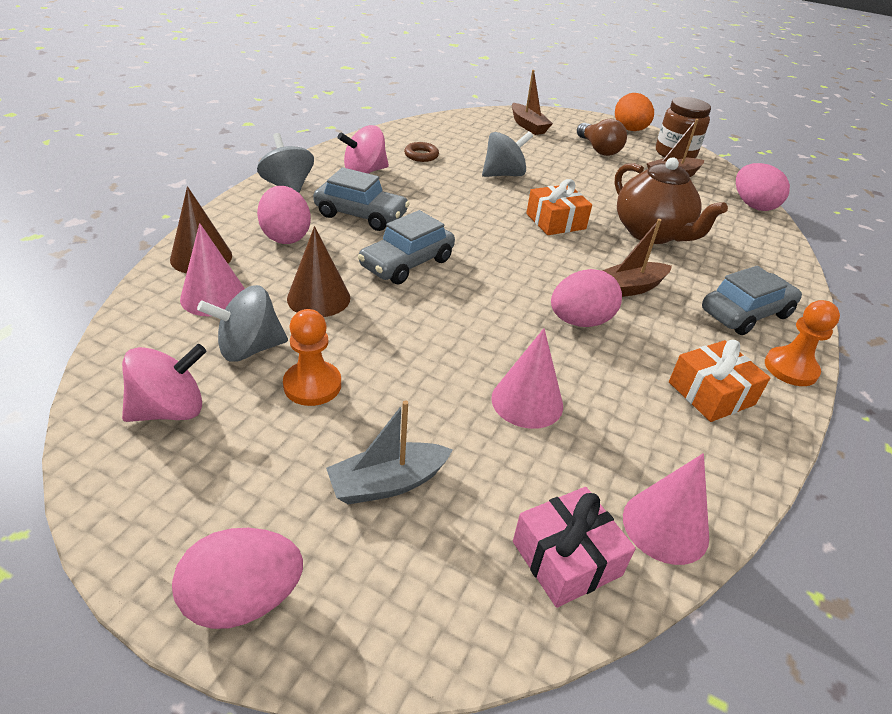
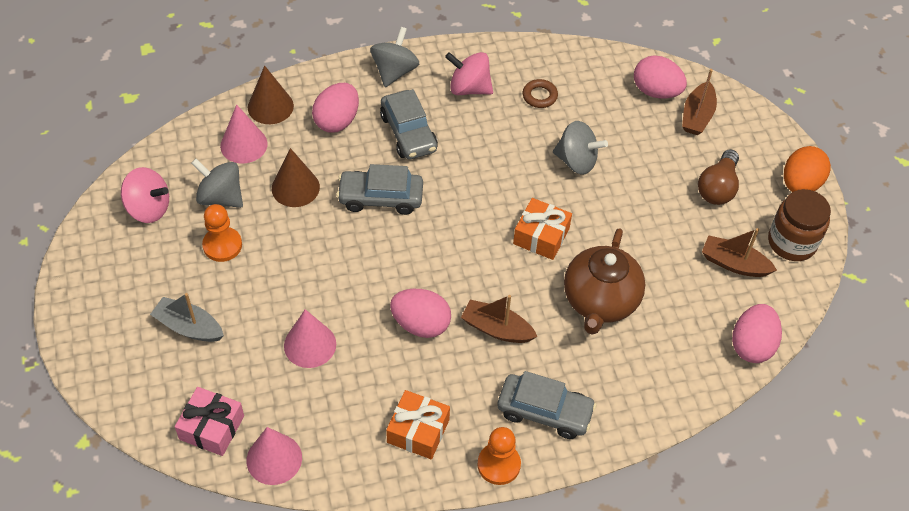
camera: 50 degrees right, 15 degrees up
pink egg [172,528,303,629] -> pink egg moved to [634,55,687,98]

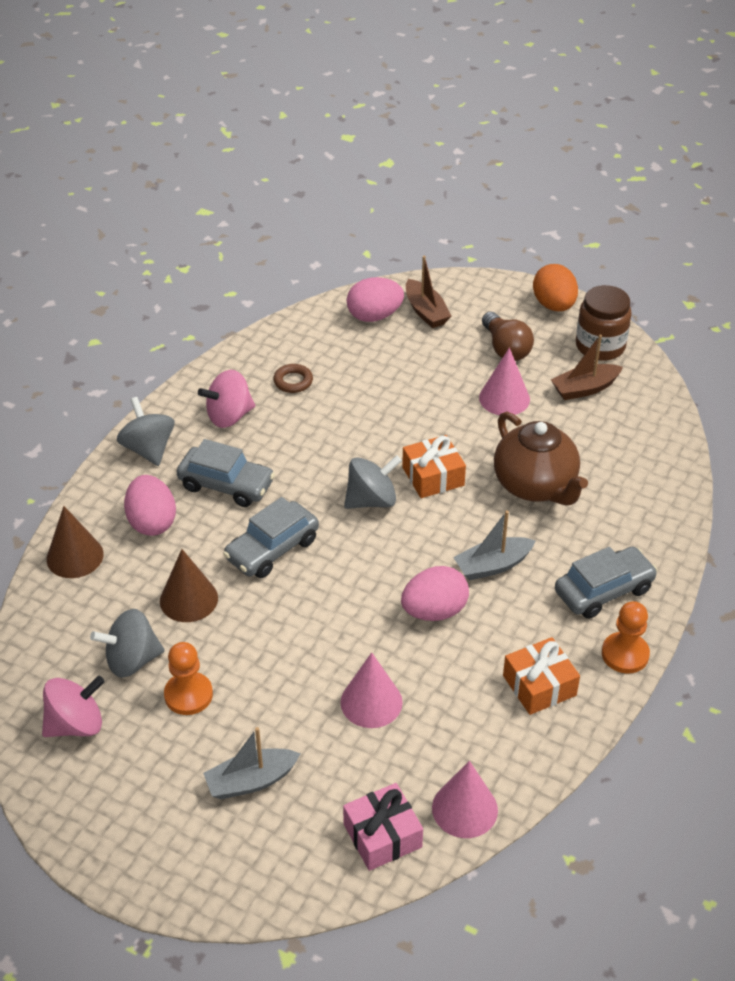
camera: 45 degrees left, 10 degrees down
pink cone [220,104,268,163] -> pink cone moved to [479,348,530,415]
brown boat [461,295,538,343] -> grey boat [453,510,536,580]
grey spinning top [553,121,608,175] -> grey spinning top moved to [344,455,402,509]
pink egg [732,304,782,363] -> none

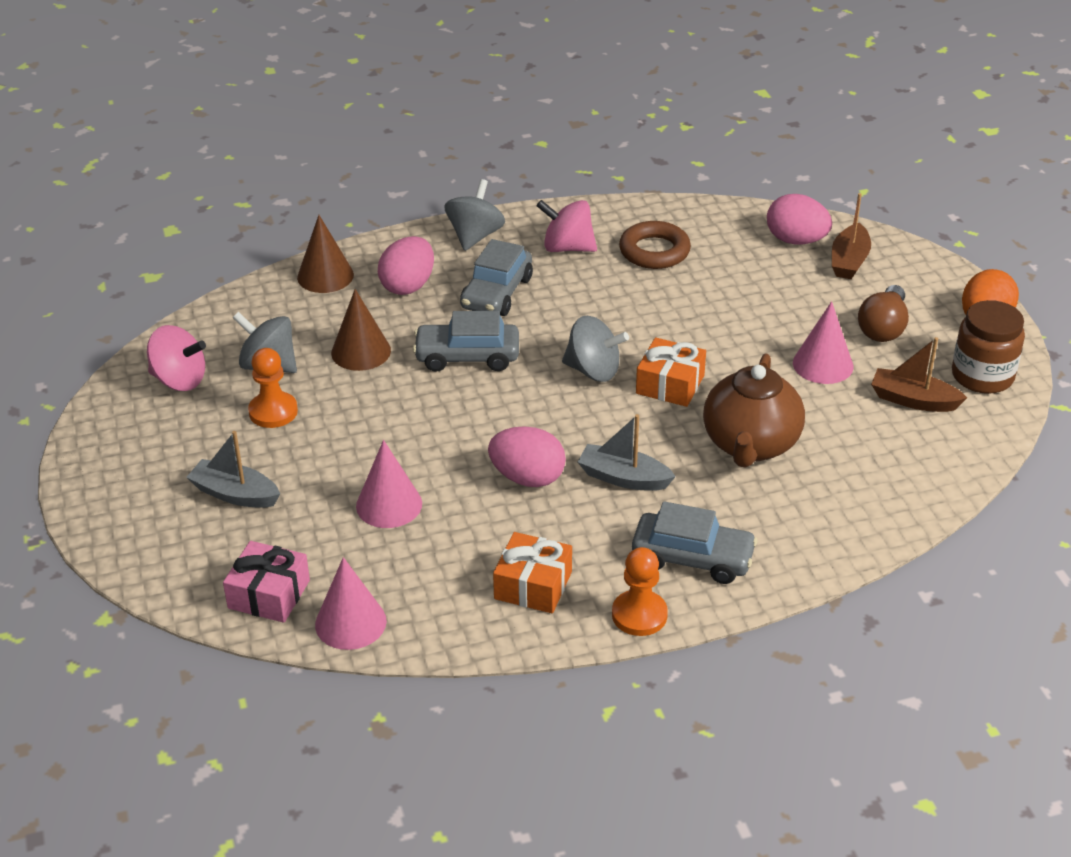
camera: 45 degrees right, 5 degrees down
grey car [177,439,275,507] -> grey car turned 45 degrees clockwise [460,239,533,316]
brown ring [273,364,313,393] -> brown ring [619,221,691,269], size x1.64

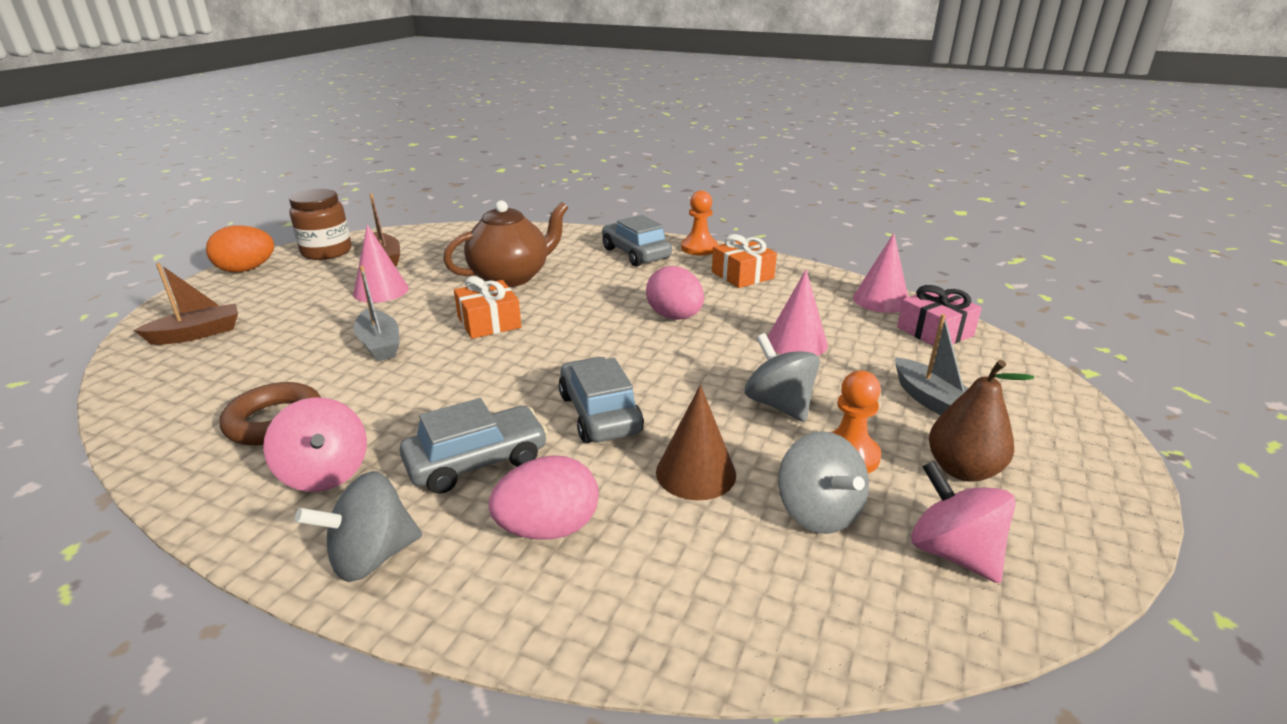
camera: 140 degrees left, 10 degrees down
brown cone [297,215,354,293] -> none
grey car [413,311,519,372] -> grey car turned 150 degrees counterclockwise [558,357,644,443]
grey spinning top [562,316,629,382] -> grey spinning top moved to [745,333,820,422]
grey boat [578,414,676,491] -> grey boat moved to [354,266,400,361]
pink egg [767,194,832,245] -> none
brown light bulb [858,285,909,342] -> none
none -> brown pear [929,360,1034,482]

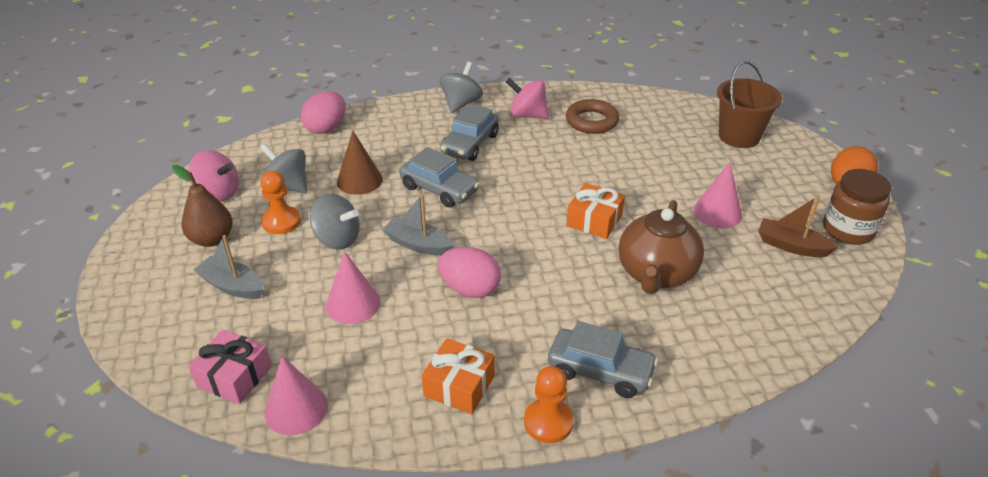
camera: 145 degrees right, 10 degrees up
brown boat [134,263,238,345] -> brown bucket [717,61,782,148]
grey boat [354,266,400,361] -> grey boat moved to [382,194,454,256]
pink egg [489,455,599,539] -> pink egg moved to [301,91,346,134]

